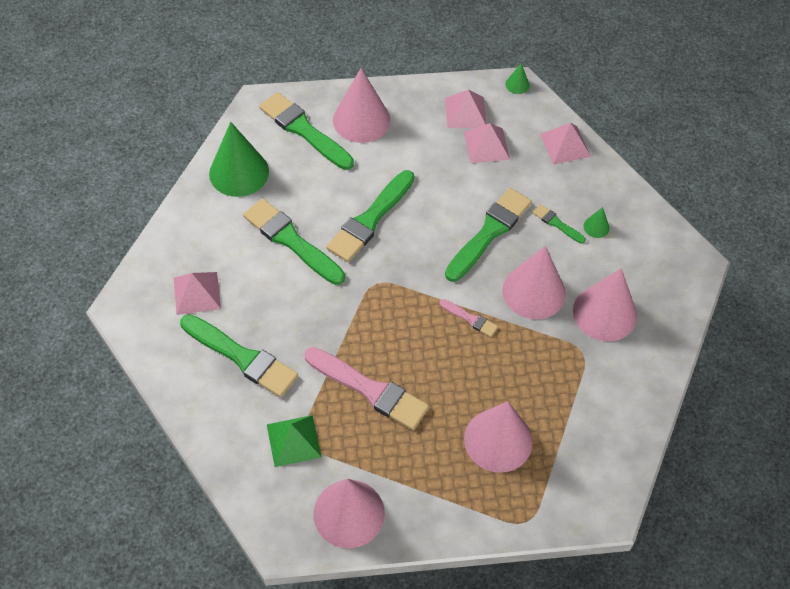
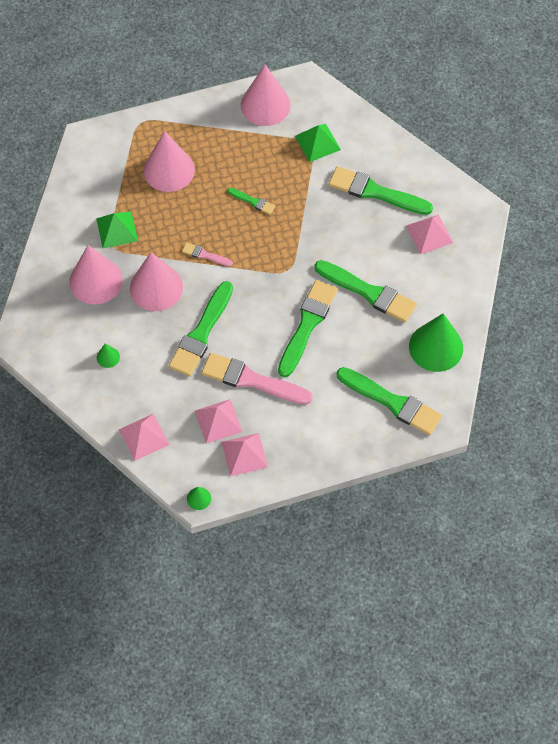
camera: 170 degrees right, 5 degrees up
pink brush [304,347,429,430] -> pink brush moved to [201,353,313,405]
pink cone [333,68,390,143] -> none
green brush [532,204,586,244] -> green brush moved to [227,188,275,215]
none -> green pyramid [96,212,138,248]

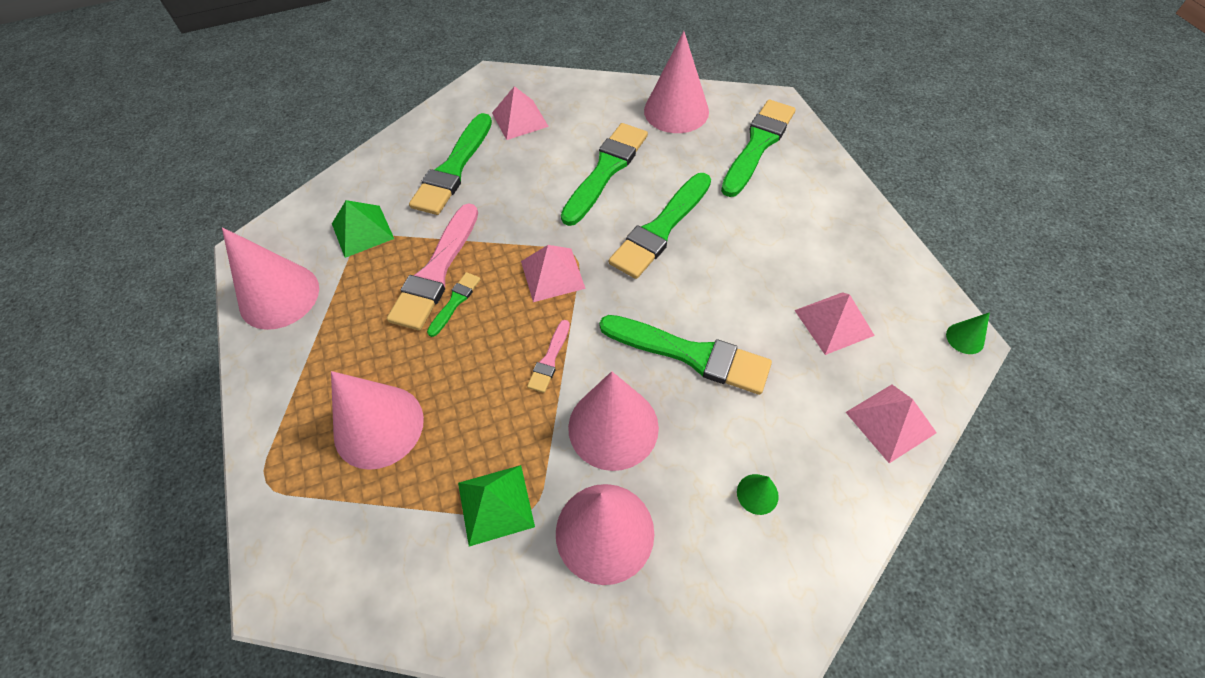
camera: 90 degrees left, 5 degrees down
pink brush [201,353,313,405] -> pink brush moved to [387,203,478,331]
pink pyramid [222,433,268,476] -> pink pyramid moved to [521,245,586,302]
green brush [278,280,337,377] -> green brush turned 75 degrees counterclockwise [609,173,711,279]
green cone [409,313,463,372] -> pink cone [644,31,709,133]

